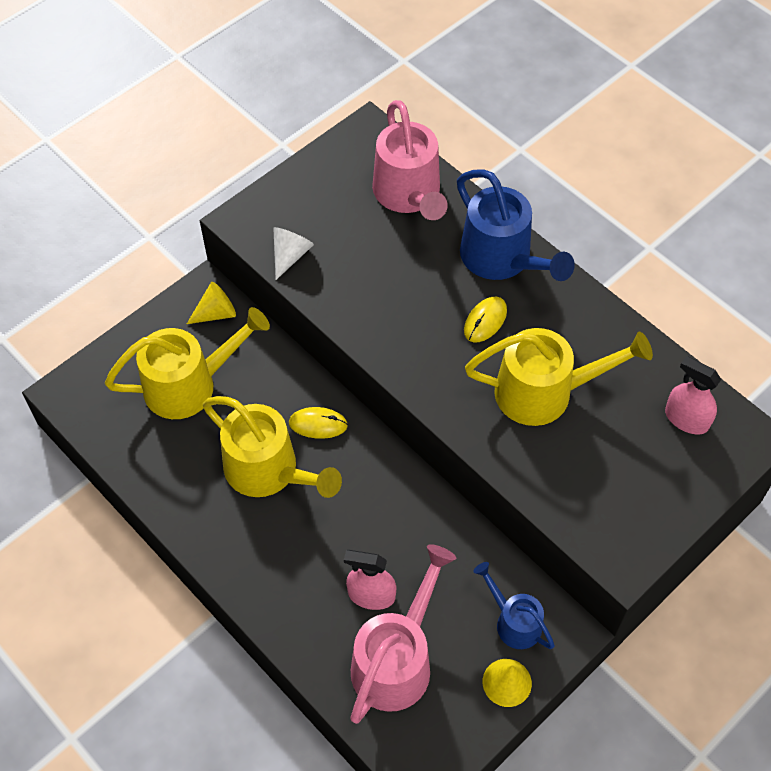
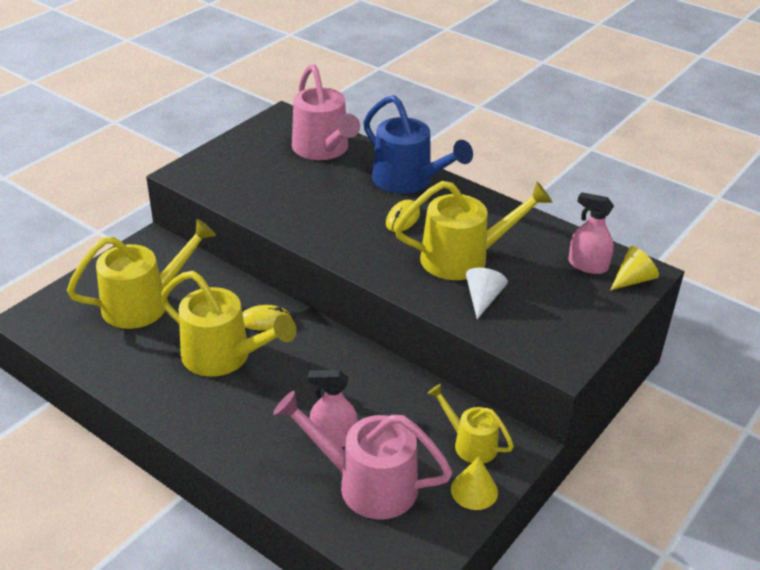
camera: 10 degrees left, 20 degrees down
yellow cone [187,282,236,324] -> yellow cone moved to [610,246,659,290]
white cone [273,227,314,280] -> white cone moved to [466,268,508,319]
pink watering can [350,544,456,724] -> pink watering can turned 90 degrees counterclockwise [273,391,453,520]
blue watering can [473,562,555,649] -> yellow watering can [427,384,514,464]

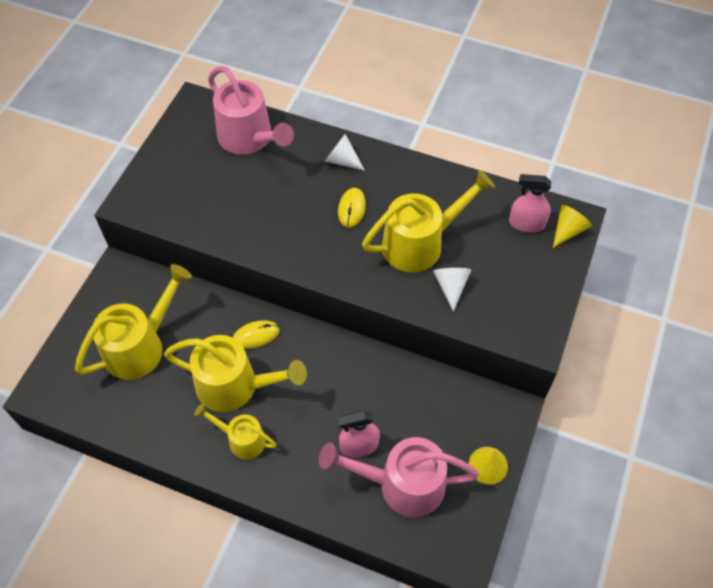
camera: 15 degrees left, 20 degrees up
blue watering can [363,95,473,194] -> white cone [324,134,365,171]
yellow watering can [427,384,514,464] -> yellow watering can moved to [194,403,277,460]

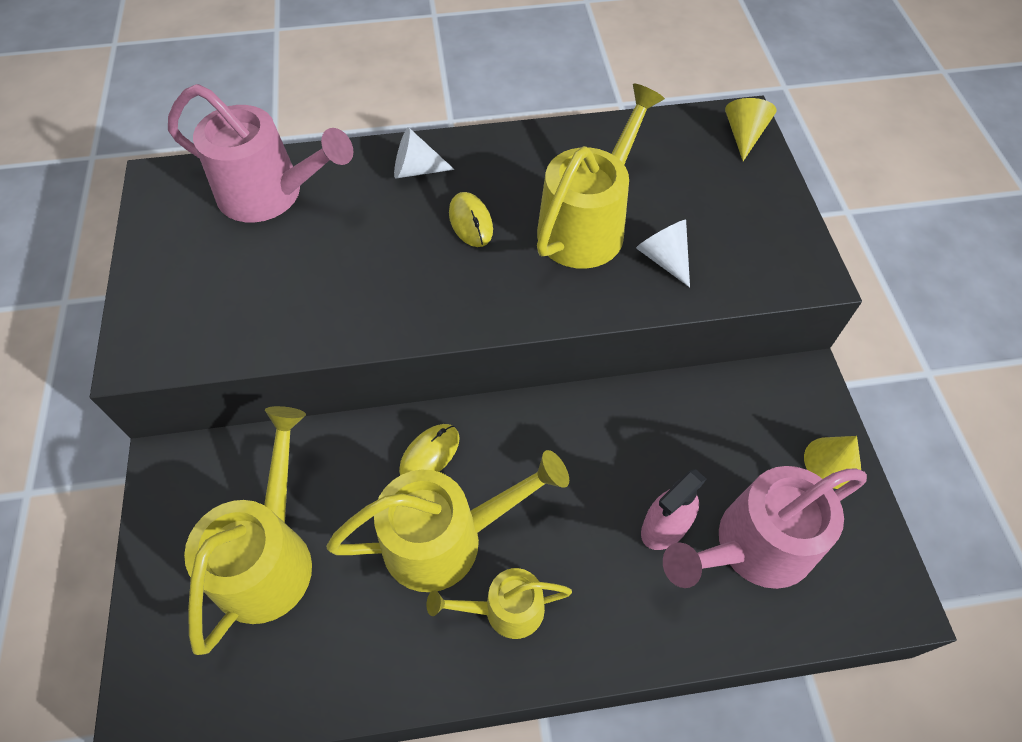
camera: 30 degrees left, 0 degrees up
pink spray bottle [509,174,551,233] -> none

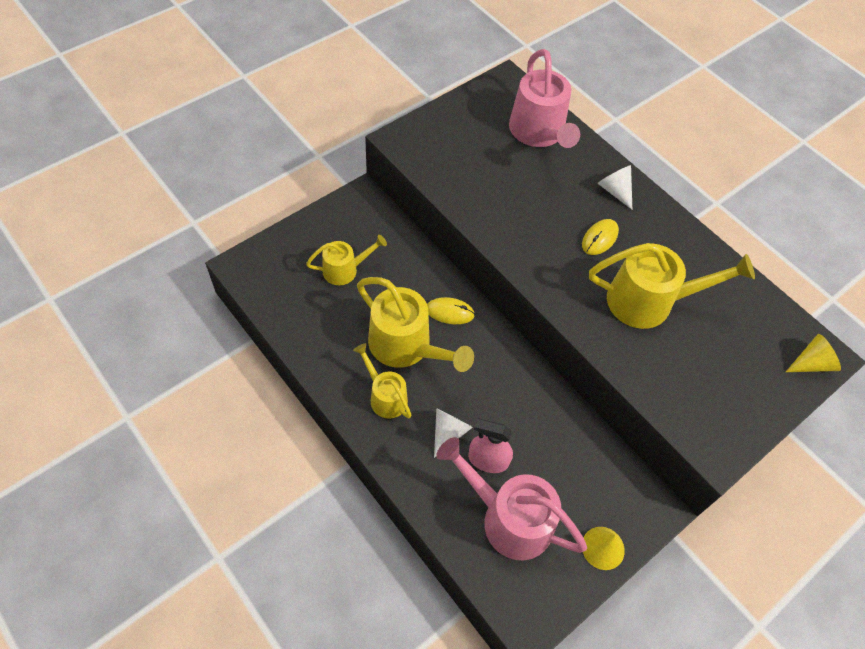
camera: 55 degrees right, 0 degrees up
yellow watering can [184,406,312,655] -> yellow watering can [306,235,387,285], size x0.58
white cone [636,220,690,287] -> white cone moved to [434,408,473,458]

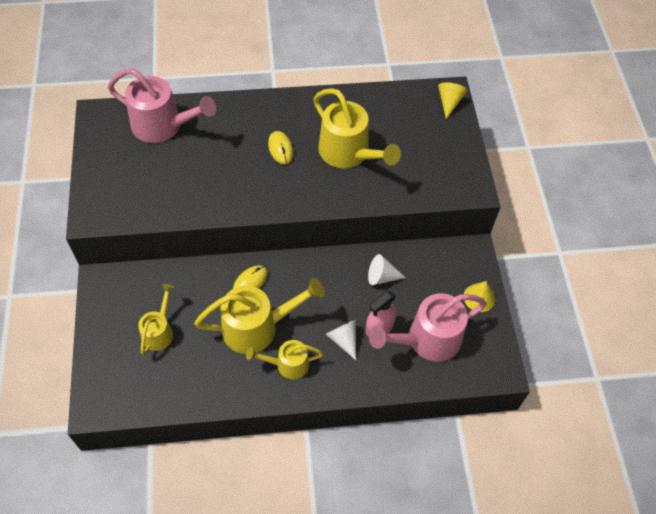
camera: 55 degrees left, 0 degrees up
yellow watering can [589,243,755,329] -> yellow watering can turned 105 degrees clockwise [313,88,401,168]
white cone [597,165,632,209] -> white cone moved to [368,254,406,285]

